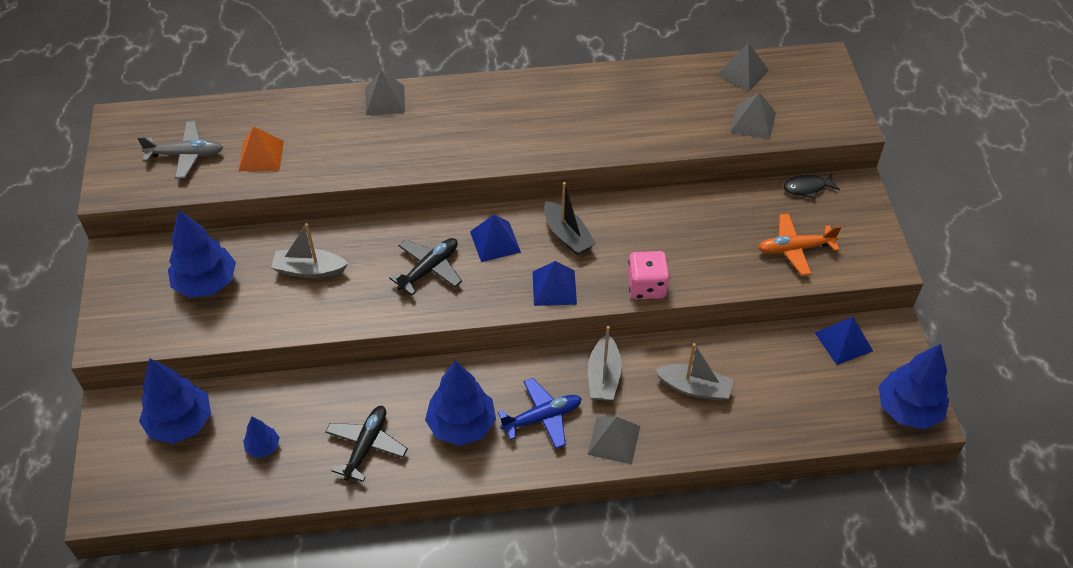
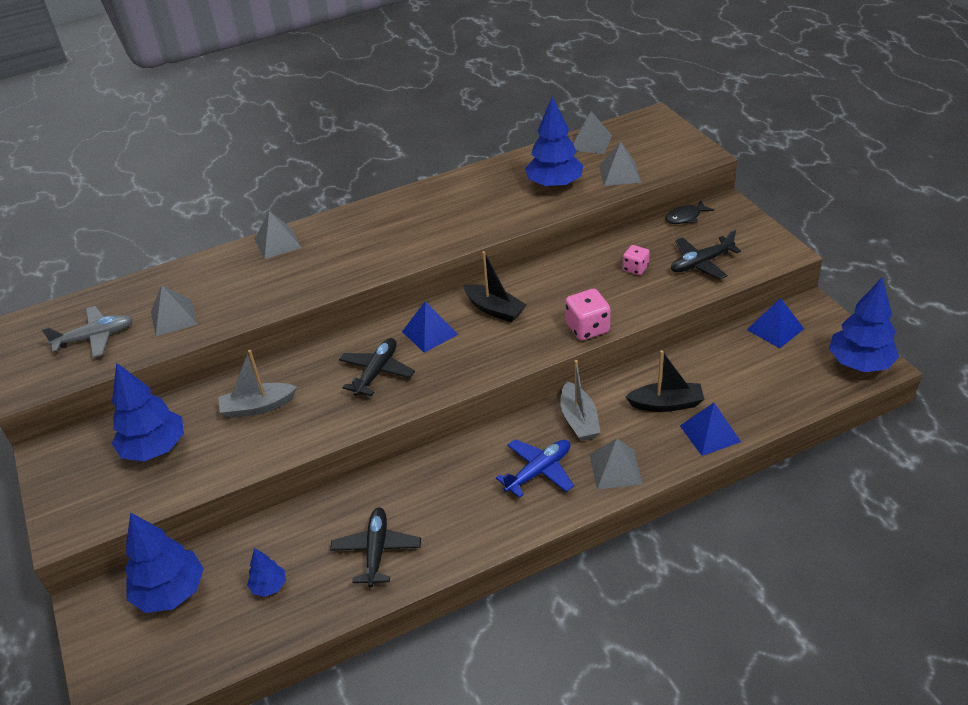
camera: 15 degrees left, 10 degrees down
orange pyramid [239,126,284,171] -> grey pyramid [151,285,198,336]
blue tree [425,360,496,446] -> blue tree moved to [525,97,583,189]
blue pyramid [533,261,577,306] -> blue pyramid moved to [680,403,741,456]
grey boat [655,343,734,401] -> black boat [626,350,704,412]
orange plane [758,213,841,276] -> black plane [671,230,741,279]
none -> pink dice [623,245,650,275]

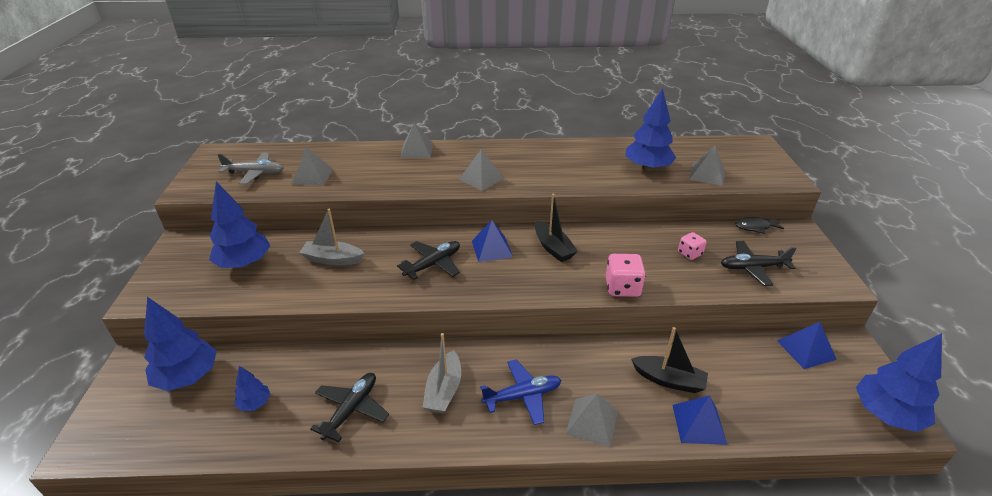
camera: 20 degrees right, 5 degrees down
grey boat [560,360,601,441] -> grey boat moved to [423,333,461,414]
grey pyramid [573,111,612,154] -> grey pyramid moved to [459,150,504,191]

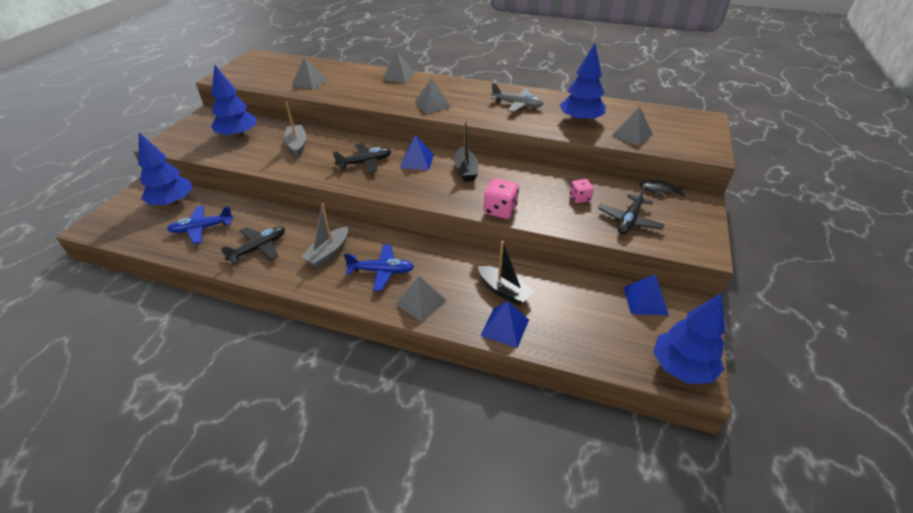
camera: 20 degrees right, 5 degrees up
grey plane [217,153,284,184] -> grey plane moved to [490,83,544,112]
blue tree [234,366,270,411] -> blue plane [167,206,234,244]
grey boat [299,209,364,265] -> grey boat turned 45 degrees clockwise [284,102,307,157]
black plane [721,241,797,286] -> black plane turned 75 degrees counterclockwise [598,186,665,234]

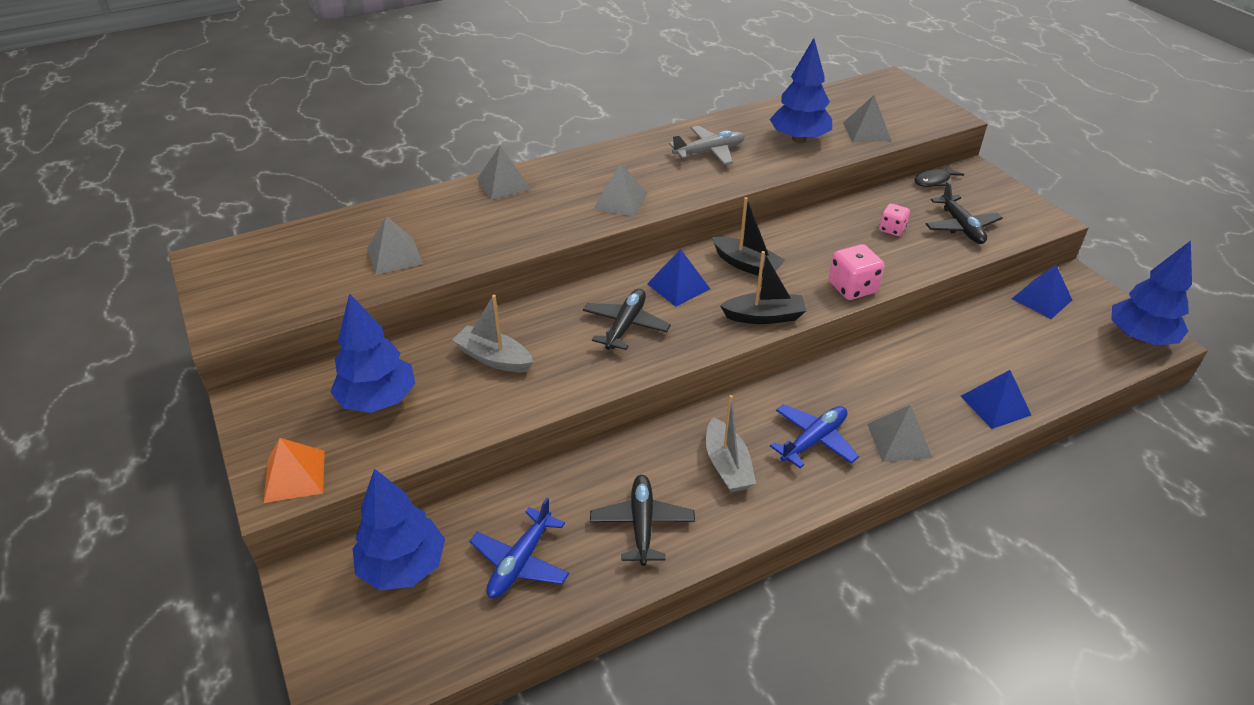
camera: 45 degrees left, 0 degrees up
black boat [478,241,534,305] -> black boat moved to [720,251,807,324]
none -> orange pyramid [264,438,325,503]

